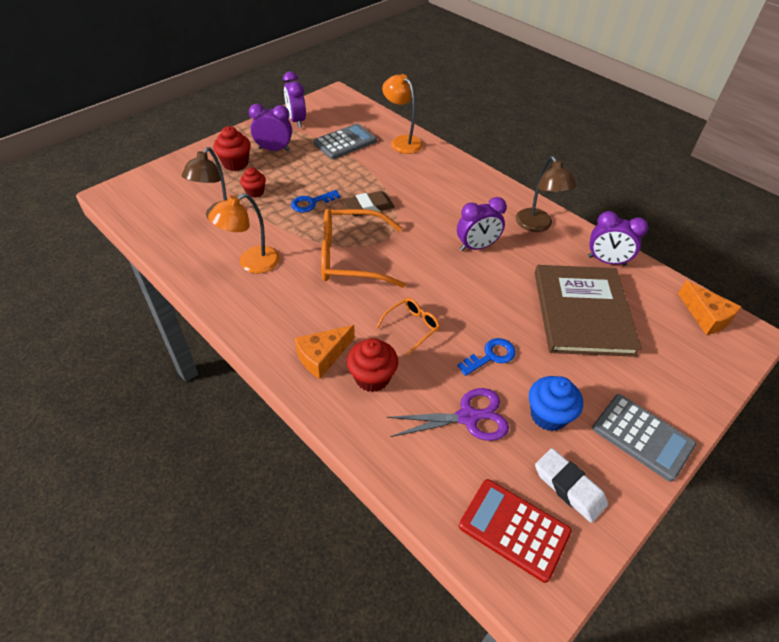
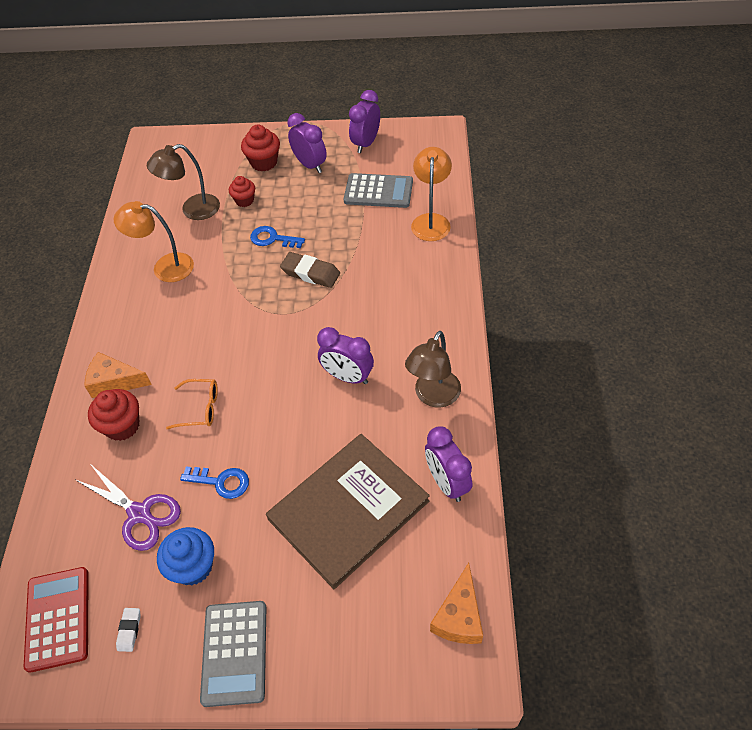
camera: 50 degrees right, 5 degrees up
orange glasses [321,209,405,288] -> none
white eraser [535,448,608,523] -> white eraser [116,608,141,652], size x0.54

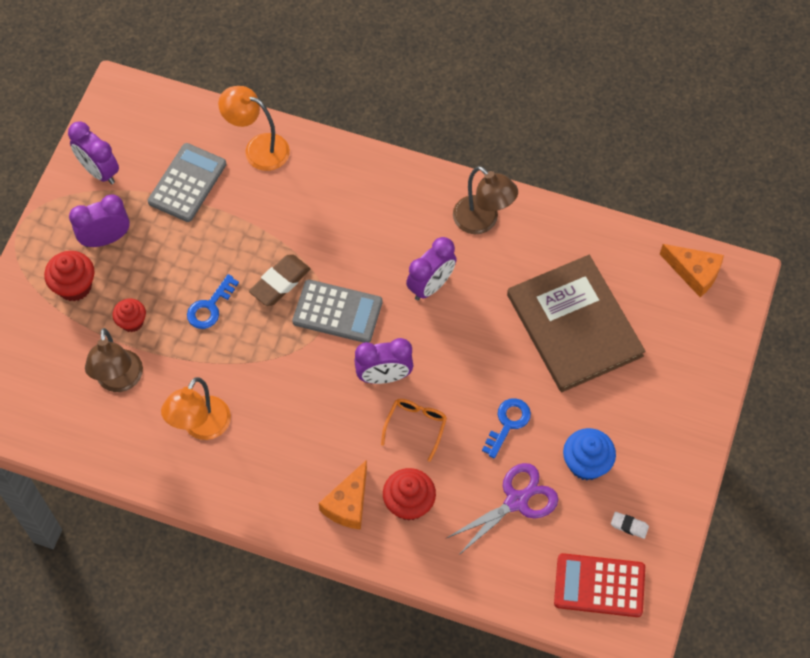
camera: 75 degrees left, 10 degrees up
grey calculator [200,601,266,707] -> grey calculator moved to [292,279,383,343]
purple clock [425,426,472,502] -> purple clock moved to [354,338,414,384]

